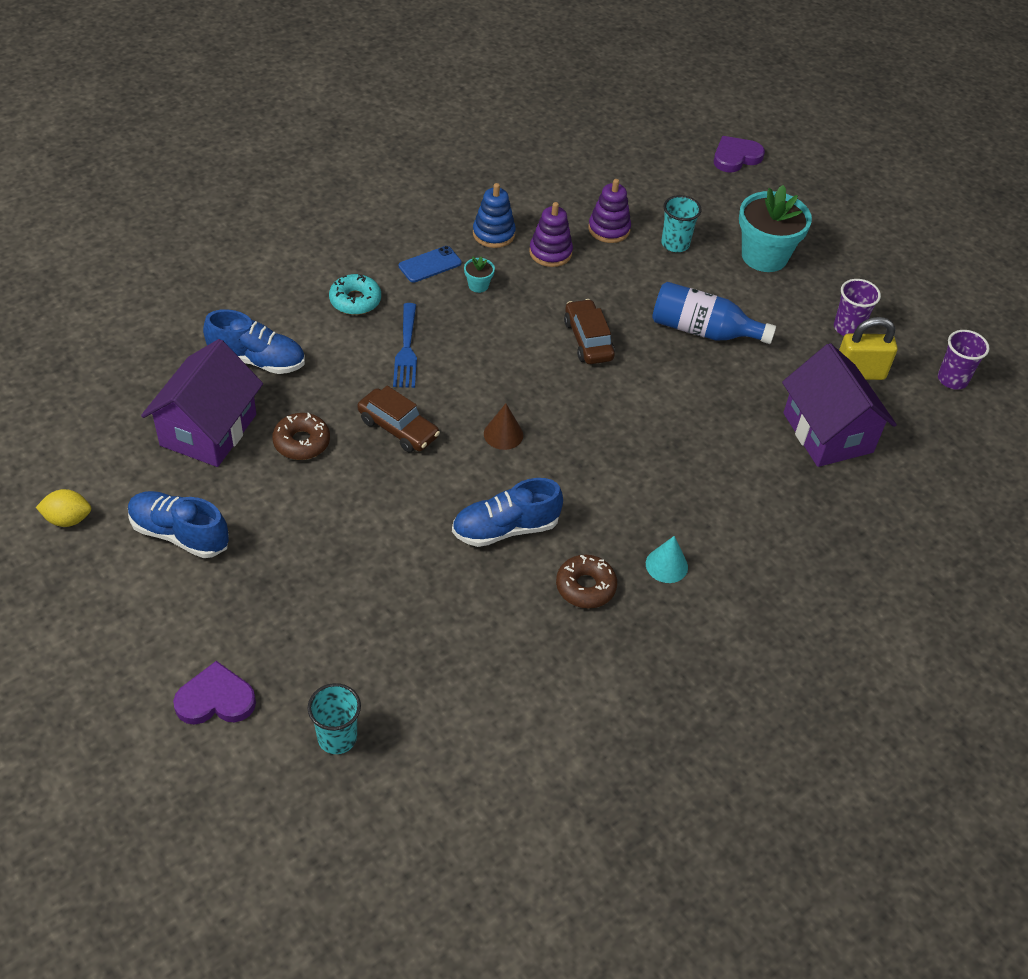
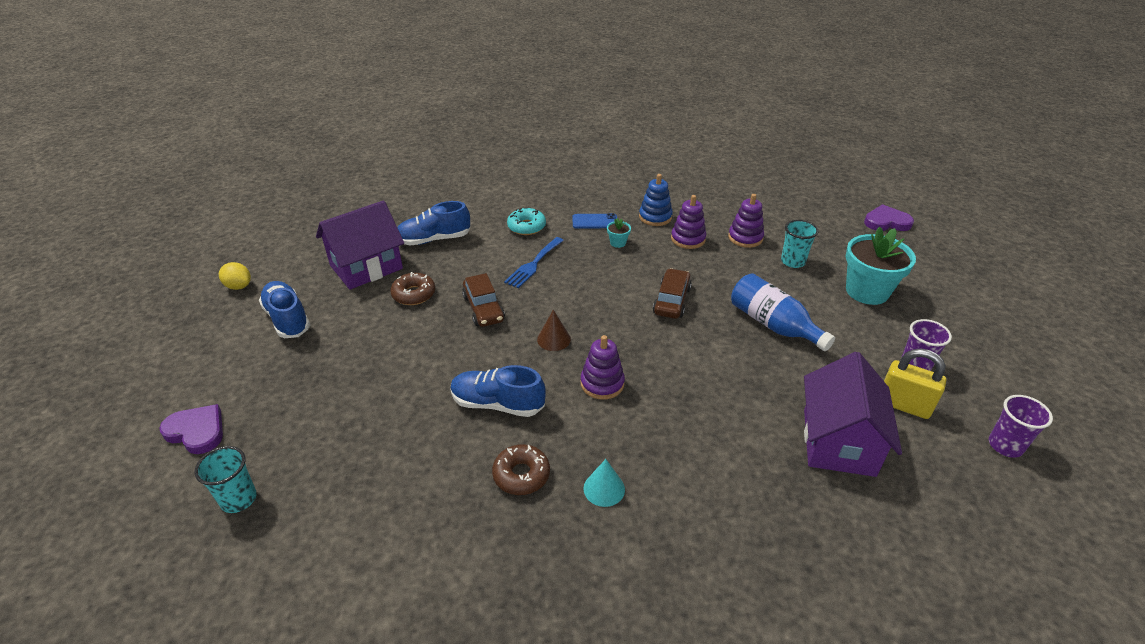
camera: 35 degrees right, 10 degrees down
blue shoe [203,309,305,374] -> blue shoe turned 120 degrees clockwise [397,201,471,246]
none -> purple stacking toy [580,335,625,400]

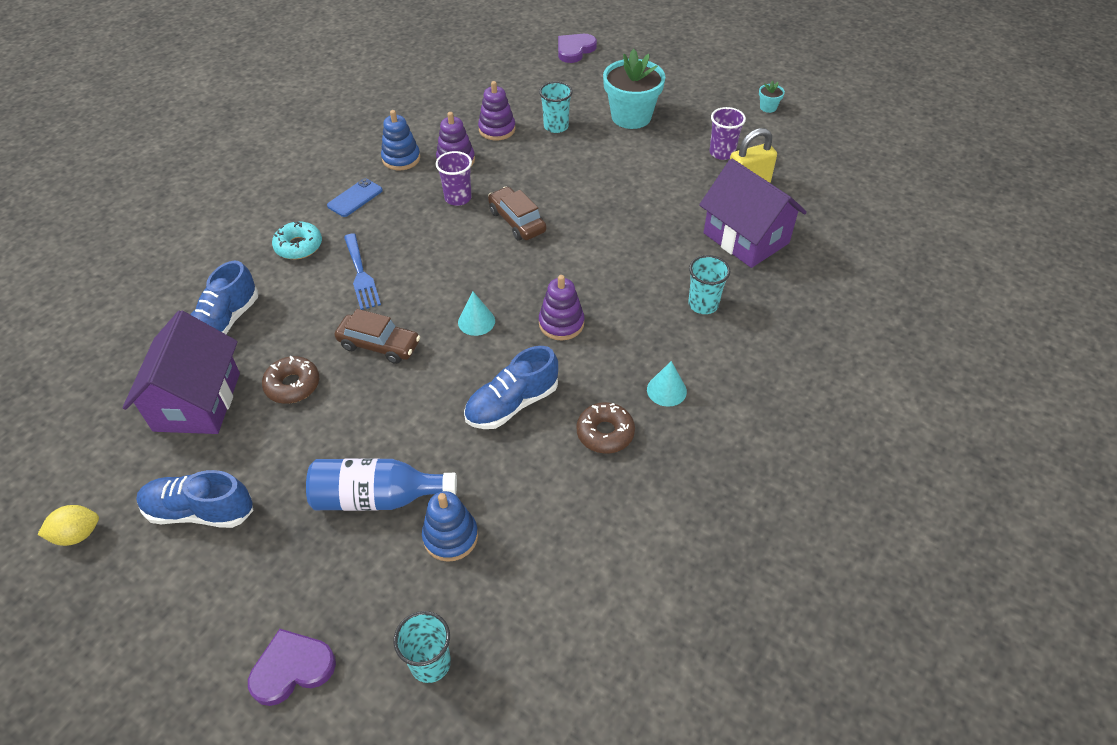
camera: 50 degrees left, 10 degrees up
brown cone [537,310,571,351] -> turquoise cone [458,292,495,336]
turquoise flower pot [607,218,631,248] -> turquoise flower pot moved to [759,80,785,113]
blue bottle [731,273,835,351] -> blue bottle moved to [306,458,457,511]
purple cup [989,395,1053,458] -> purple cup moved to [436,151,472,206]
none -> blue stacking toy [422,491,478,562]
none -> turquoise cup [688,255,731,314]

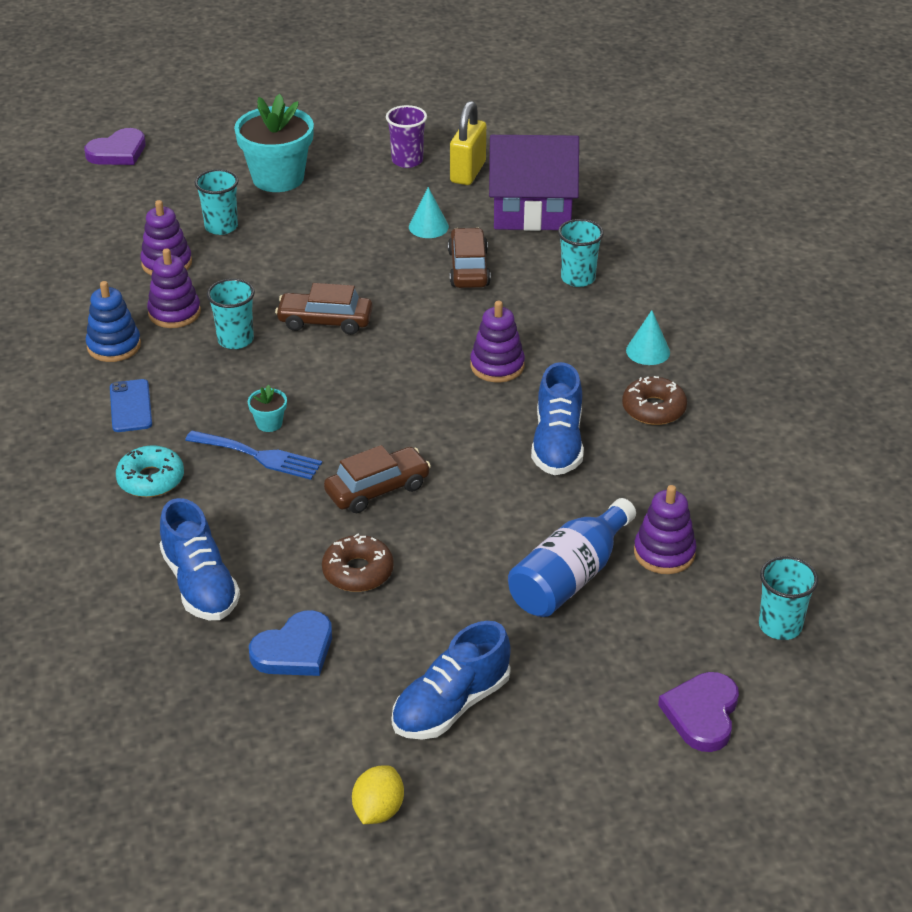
camera: 50 degrees left, 10 degrees down
purple house [123,311,240,434] -> blue heart [249,610,332,676]
blue stacking toy [422,491,478,562] -> purple stacking toy [634,485,696,574]
purple cup [436,151,472,206] -> turquoise cup [207,278,255,349]
turquoise cone [458,292,495,336] -> turquoise cone moved to [409,187,449,238]
purple heart [558,34,597,63] -> purple heart turned 120 degrees counterclockwise [84,128,146,165]
turquoise flower pot [759,80,785,113] -> turquoise flower pot moved to [248,385,287,432]
none -> brown car [448,227,491,288]

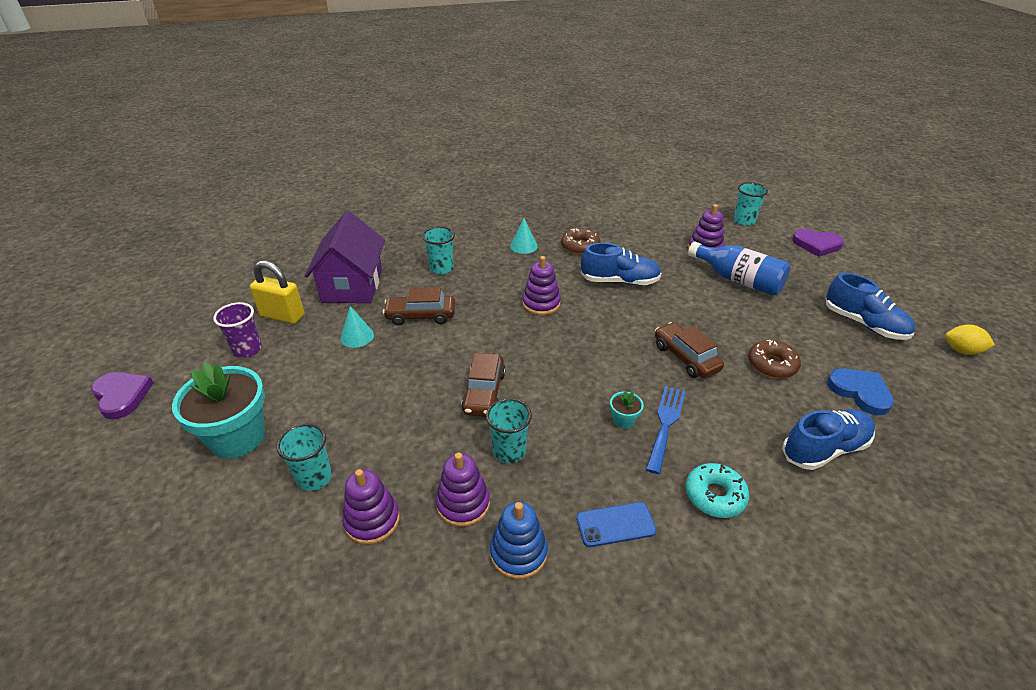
camera: 90 degrees left, 0 degrees up
purple heart [84,128,146,165] -> purple heart moved to [91,372,154,419]

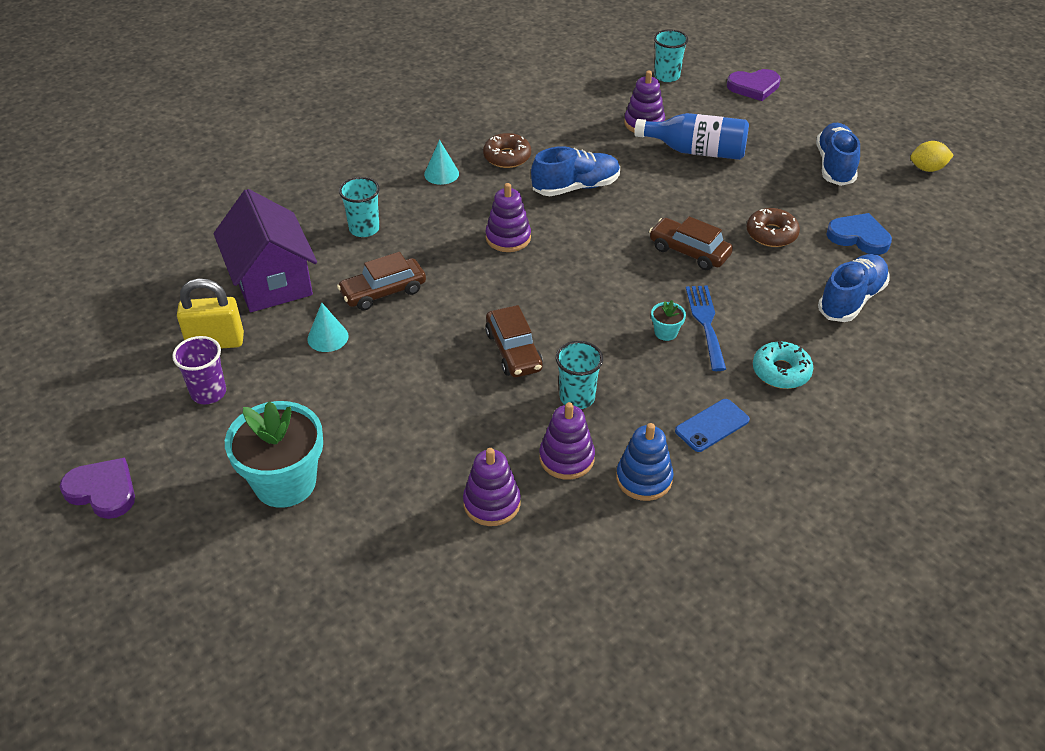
camera: 25 degrees left, 5 degrees up
turquoise cup [277,424,332,491] -> none
blue shoe [826,273,915,340] -> blue shoe turned 105 degrees counterclockwise [816,123,860,186]

